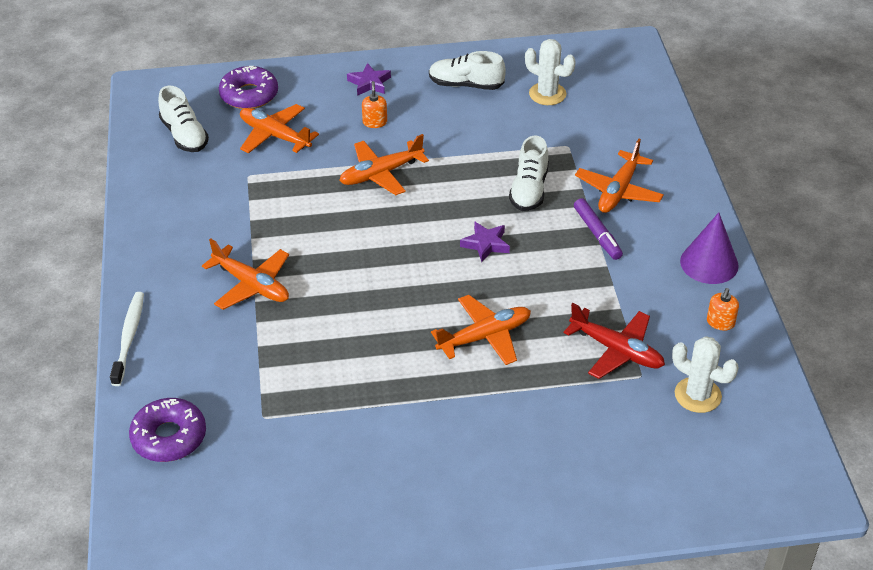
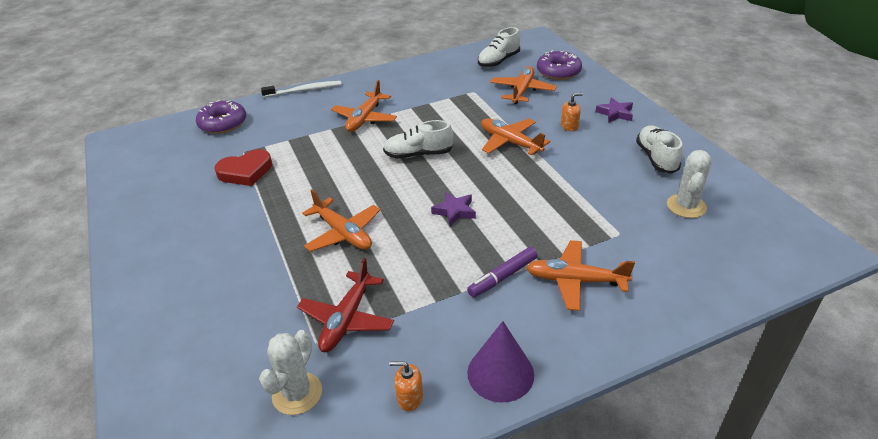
camera: 75 degrees right, 5 degrees down
white shoe [509,136,549,211] -> white shoe moved to [383,120,453,159]
none -> red heart [215,149,272,186]

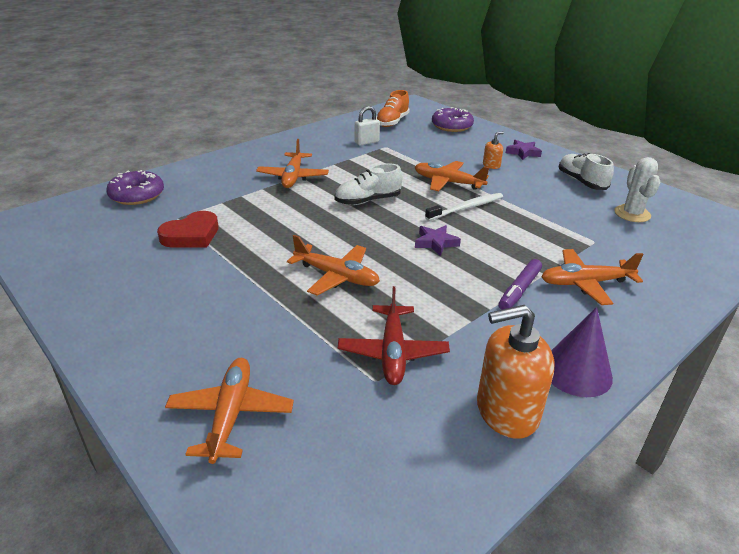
camera: 20 degrees left, 5 degrees down
white cactus [259,330,322,415] -> none
white toothbrush [261,81,342,97] -> white toothbrush moved to [425,193,503,221]
orange soap dispenser [389,361,423,411] -> orange soap dispenser [477,305,555,439], size x2.13
white shoe [478,27,520,67] -> orange shoe [376,90,410,127]
orange plane [490,66,557,104] -> orange plane moved to [165,358,294,464]
none -> white padlock [355,106,380,146]

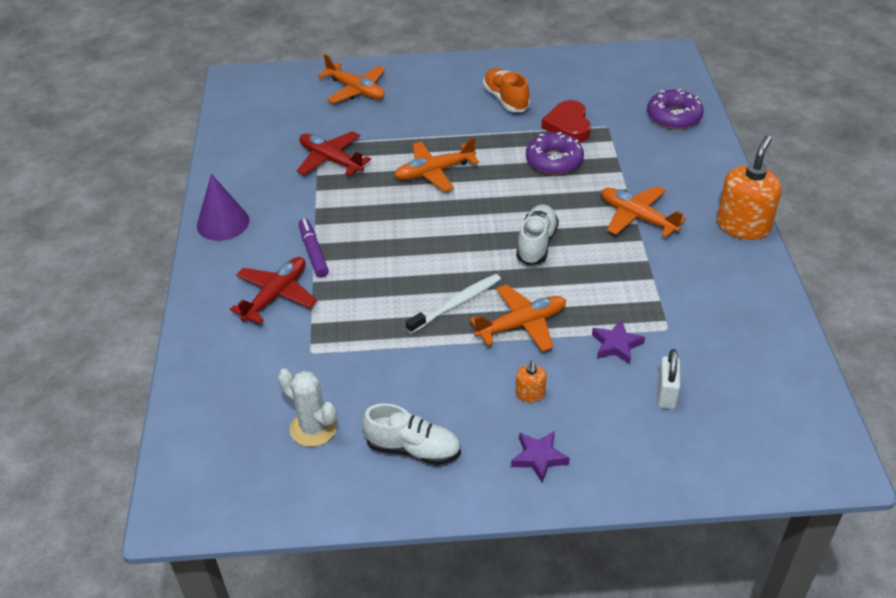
camera: 130 degrees right, 10 degrees up
white padlock [355,106,380,146] -> white padlock moved to [658,349,681,409]
orange shoe [376,90,410,127] -> orange shoe moved to [483,68,530,112]
purple star [415,225,461,256] -> purple star moved to [592,319,645,364]
white toothbrush [425,193,503,221] -> white toothbrush turned 135 degrees counterclockwise [406,274,501,334]
purple donut [432,107,474,132] -> purple donut moved to [526,132,584,175]
orange soap dispenser [477,305,555,439] -> orange soap dispenser moved to [717,136,782,240]
orange plane [541,249,644,305] -> red plane [230,257,317,324]

